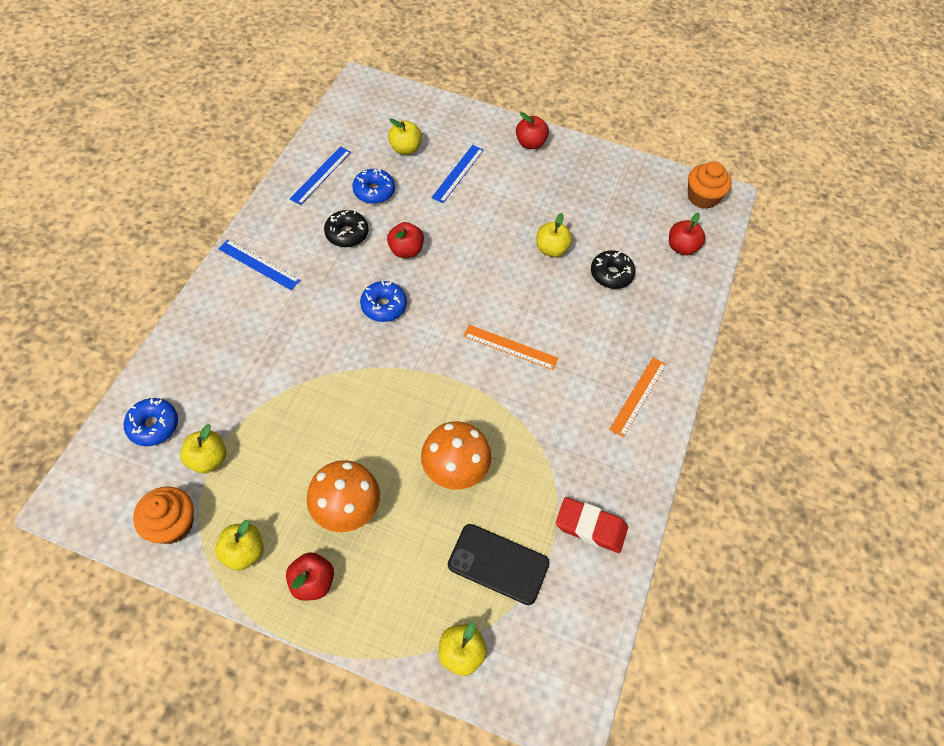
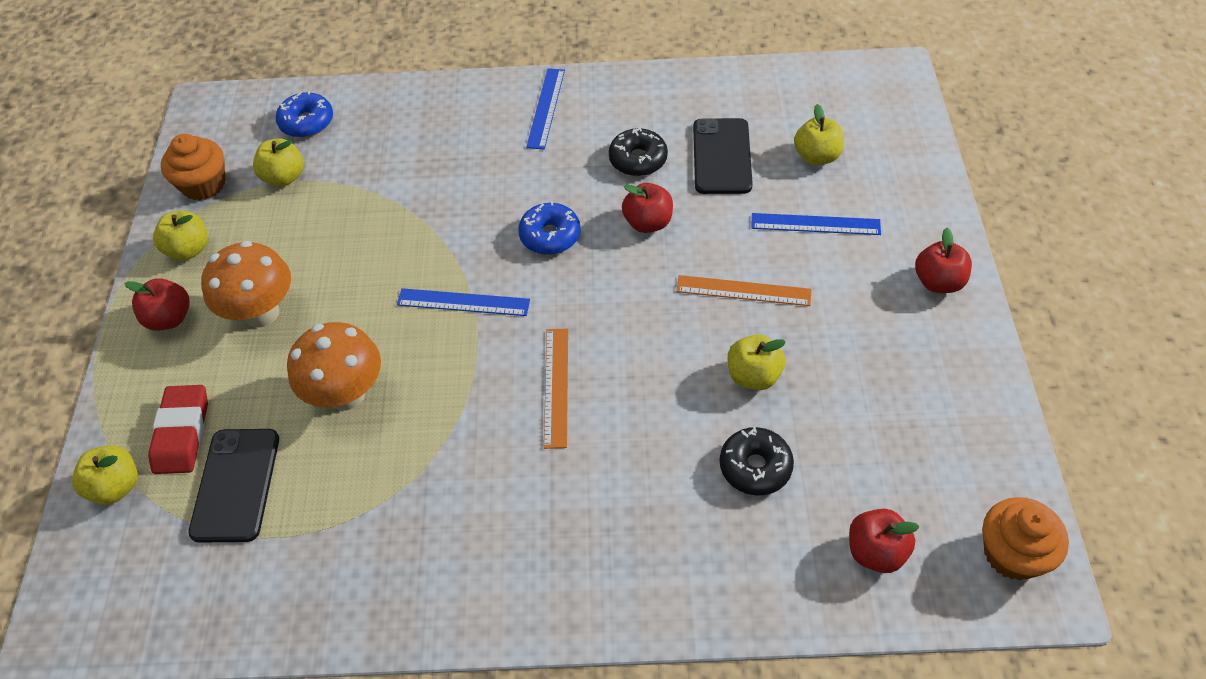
camera: 75 degrees right, 5 degrees down
blue ruler [290,147,351,205] -> blue ruler moved to [397,288,530,316]
blue donut [353,169,395,204] -> black phone [693,118,753,194]
red eraser [556,497,628,553] -> red eraser moved to [148,385,208,474]
orange ruler [609,357,667,438] -> orange ruler moved to [676,275,812,306]

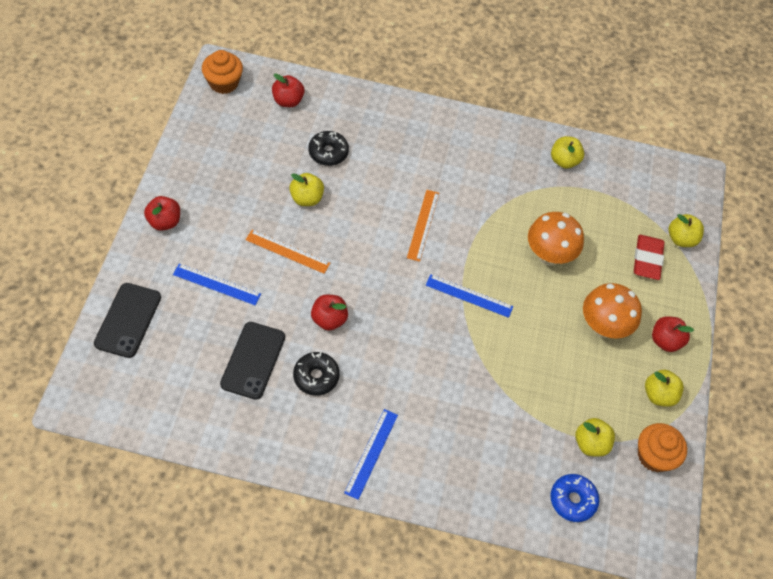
camera: 175 degrees left, 5 degrees up
black phone [188,429,279,543] -> black phone moved to [94,283,161,358]
blue donut [518,201,581,255] -> none
yellow apple [794,104,844,165] -> yellow apple moved to [551,136,584,169]

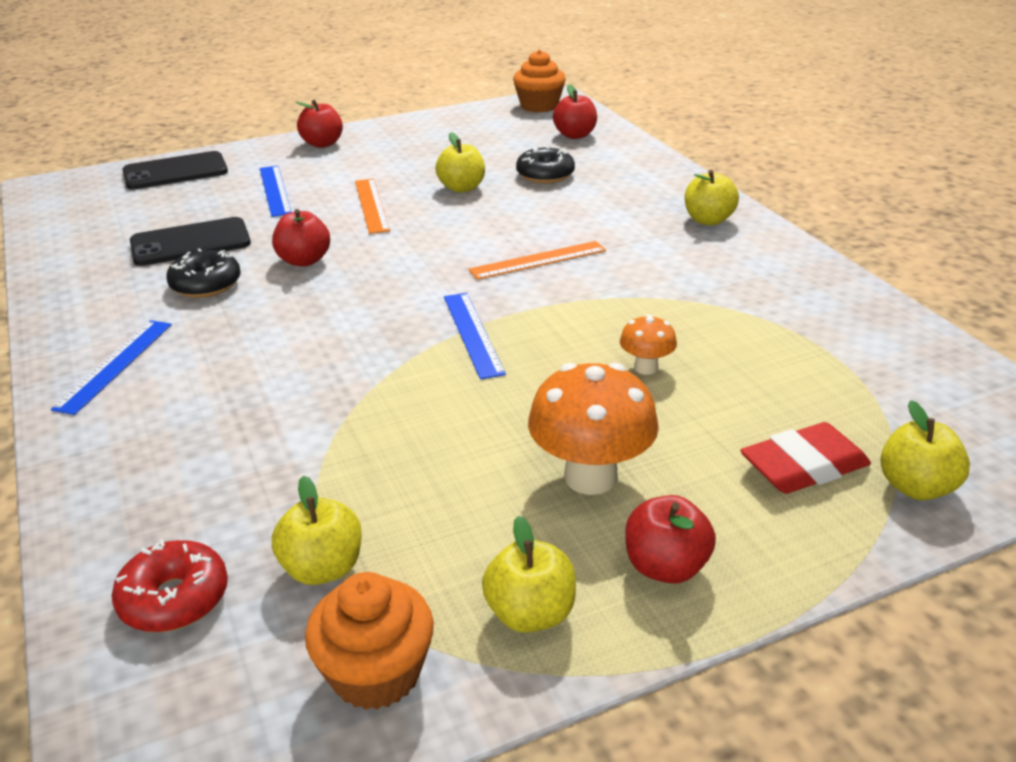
camera: 60 degrees right, 25 degrees down
blue ruler [344,409,398,500] -> blue ruler turned 60 degrees counterclockwise [51,320,172,415]
orange mushroom [528,212,584,266] -> orange mushroom [620,314,677,375], size x0.52
blue donut [550,474,599,522] -> red donut [112,539,228,632]
yellow apple [551,136,584,169] -> yellow apple moved to [685,170,739,225]

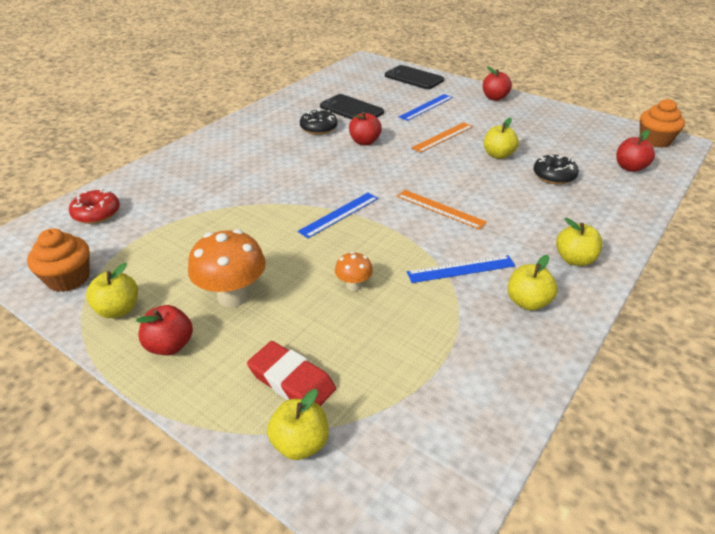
camera: 60 degrees right, 5 degrees up
blue ruler [51,320,172,415] -> blue ruler moved to [407,255,516,283]
yellow apple [272,476,362,585] -> yellow apple moved to [508,255,558,311]

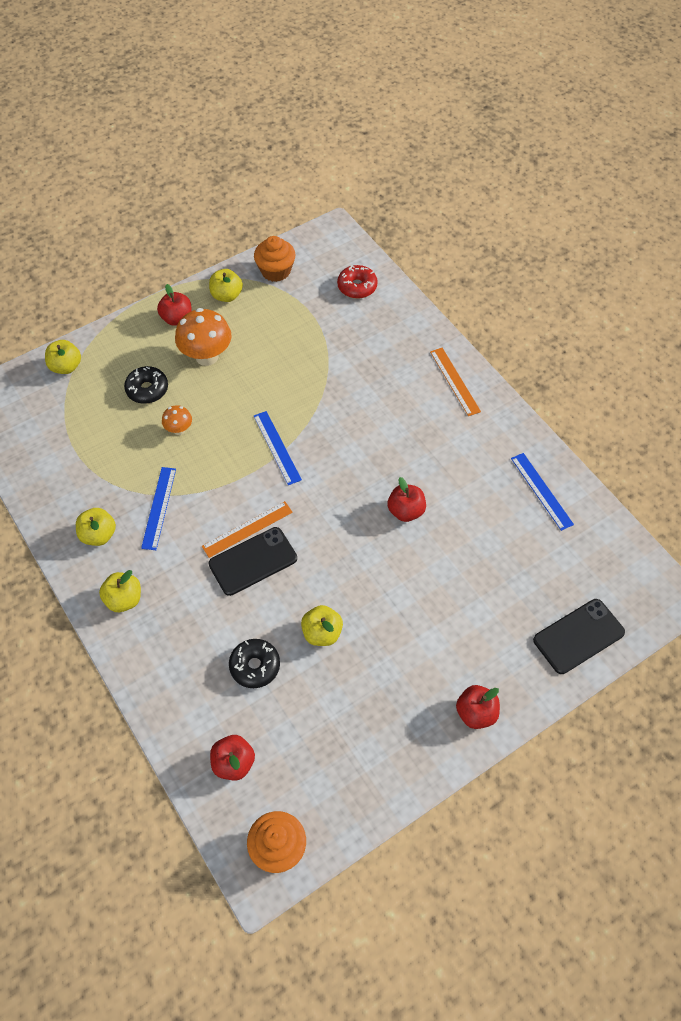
camera: 110 degrees right, 20 degrees up
red eraser [247,341,336,406] -> none
black donut [300,109,338,135] -> black donut moved to [124,366,168,404]
black phone [320,94,384,120] -> black phone moved to [208,527,297,596]
blue ruler [399,94,453,121] -> blue ruler moved to [511,453,574,531]
orange ruler [411,122,473,153] -> orange ruler moved to [430,348,481,416]

